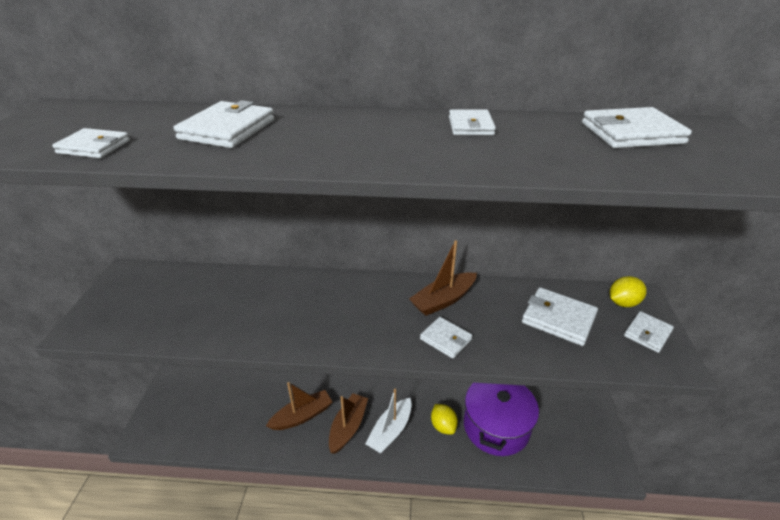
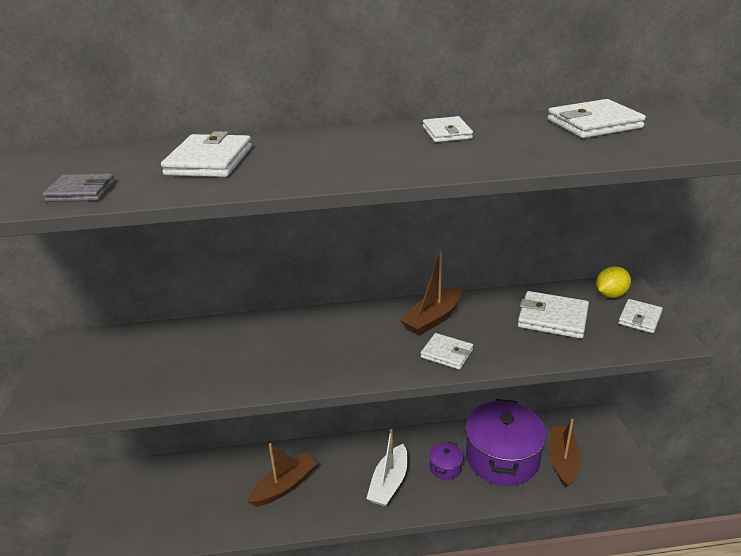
camera: 10 degrees left, 5 degrees down
white wallet [52,128,130,158] -> grey wallet [43,174,115,202]
brown boat [329,393,368,454] -> brown boat moved to [549,419,581,488]
yellow lemon [431,404,458,435] -> purple pot [429,442,464,480]

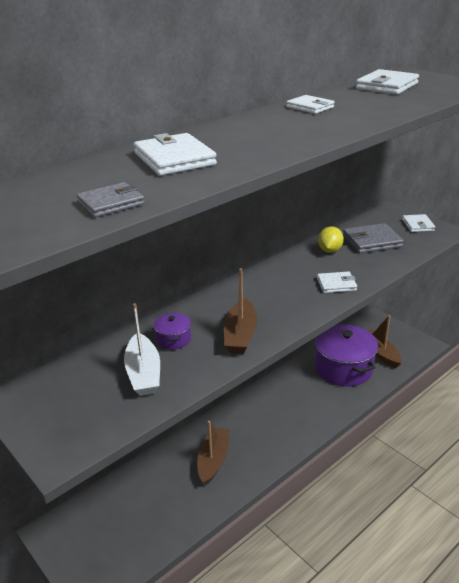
camera: 35 degrees left, 0 degrees up
white boat [366,429,407,507] -> white boat moved to [124,303,160,396]
brown boat [400,251,462,336] -> brown boat moved to [224,268,257,354]
purple pot [429,442,464,480] -> purple pot moved to [153,313,191,350]
white wallet [518,291,589,339] -> grey wallet [343,223,404,253]
yellow lemon [596,266,631,298] -> yellow lemon moved to [318,227,344,253]

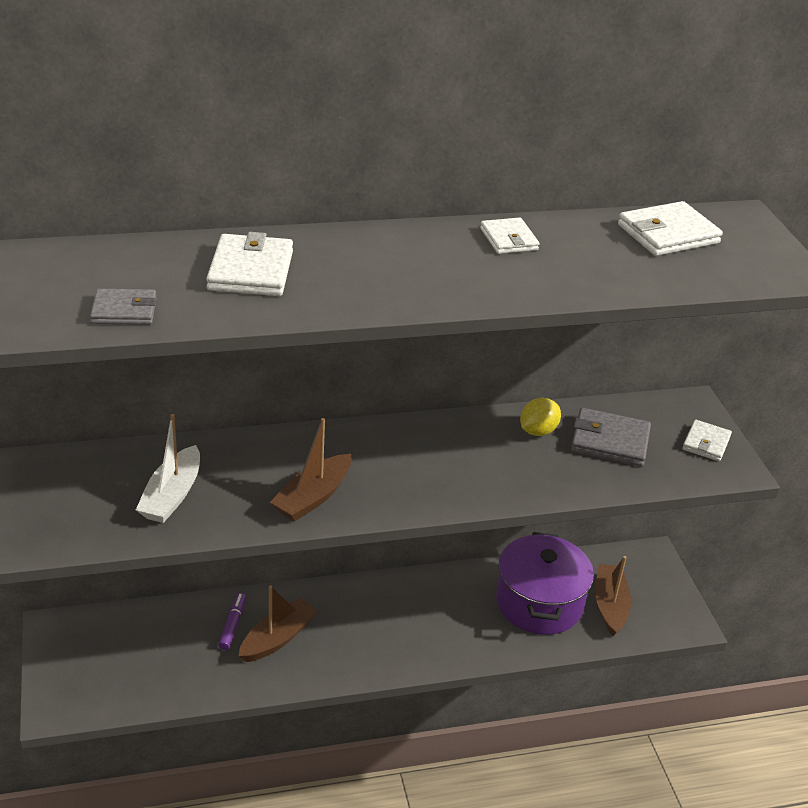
camera: 25 degrees right, 5 degrees up
purple pot [153,313,191,350] -> none
white wallet [317,271,357,293] -> none
none -> purple marker [218,593,246,650]

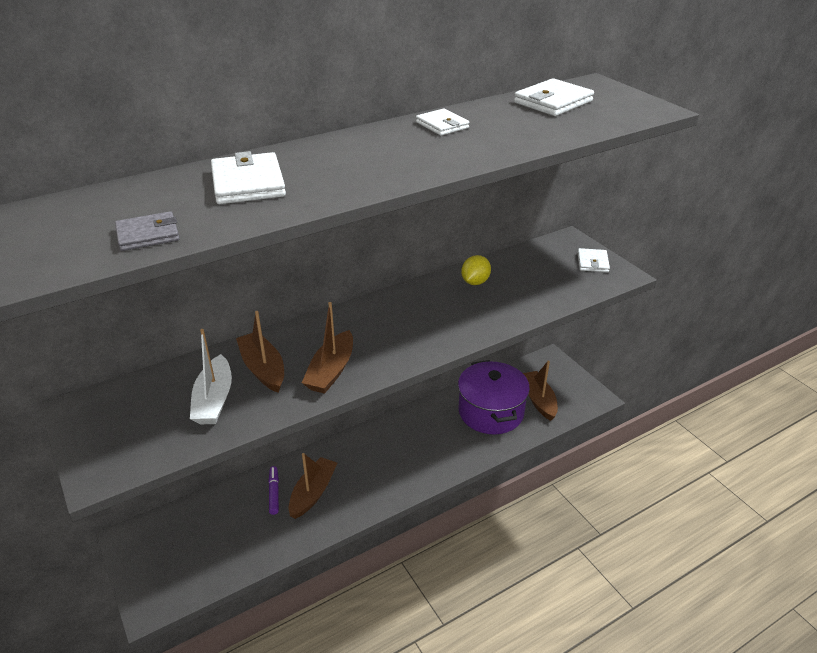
camera: 15 degrees left, 0 degrees up
grey wallet [571,408,651,467] -> none
none -> brown boat [236,311,284,393]

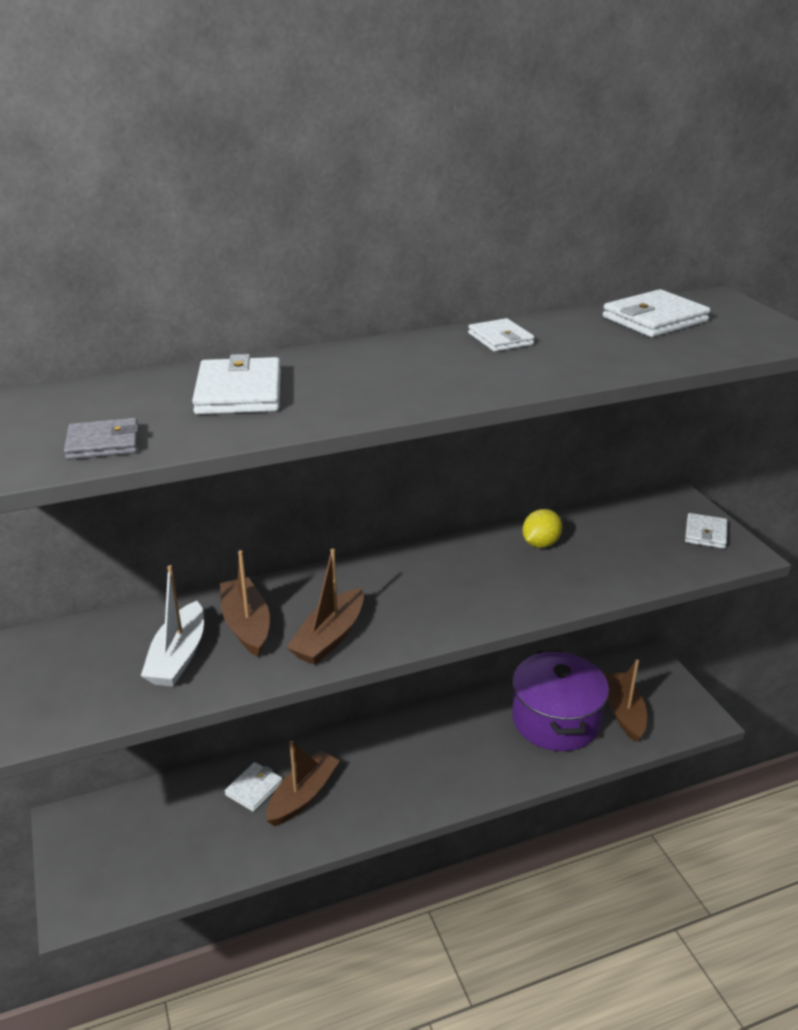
camera: 10 degrees right, 5 degrees down
purple marker [268,466,279,515] -> white wallet [225,762,283,812]

